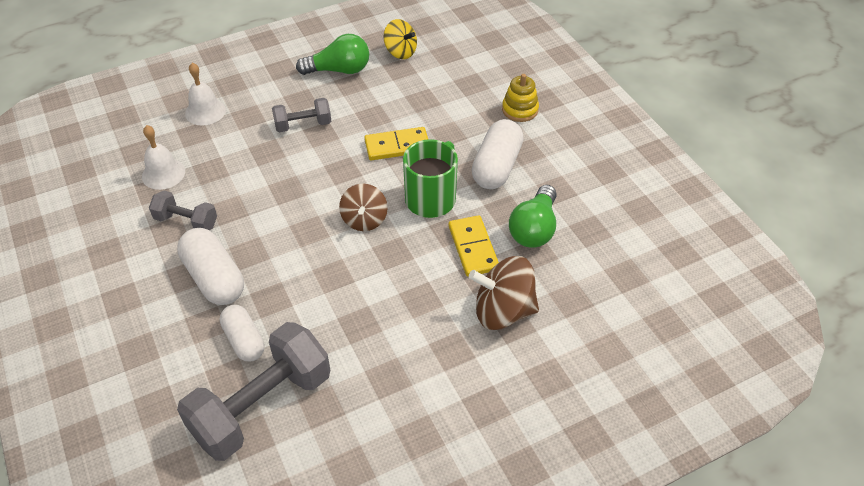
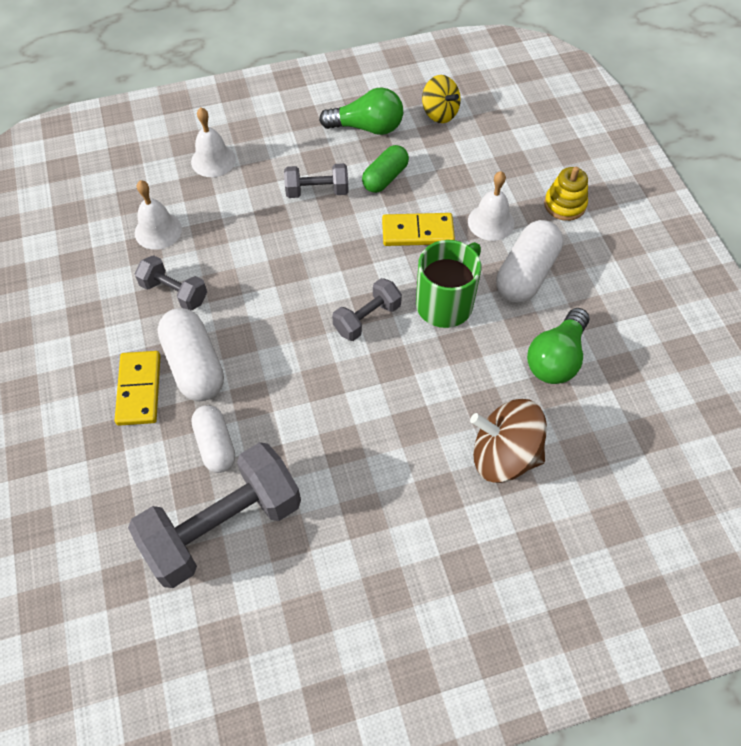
camera: 10 degrees right, 10 degrees up
brown spinning top [339,184,388,231] -> grey dumbbell [332,278,402,341]
yellow domino [449,215,499,277] -> yellow domino moved to [115,351,161,426]
none -> green capsule [362,145,409,193]
none -> white bell [468,171,514,241]

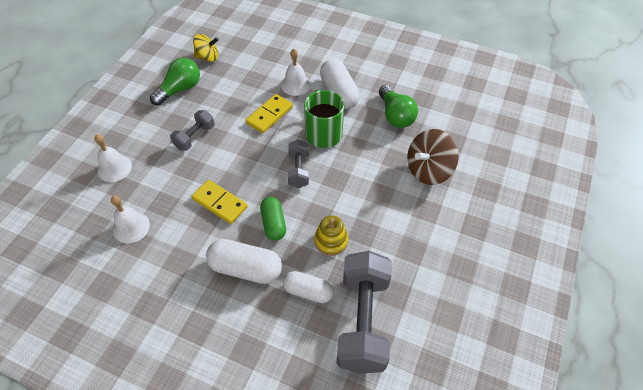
camera: 50 degrees left, 5 degrees down
yellow domino [115,351,161,426] -> yellow domino moved to [191,180,248,224]
grey dumbbell [135,255,207,310] -> none
green capsule [362,145,409,193] -> green capsule moved to [260,197,286,241]
yellow stacking toy [544,167,588,221] -> yellow stacking toy moved to [314,215,348,256]

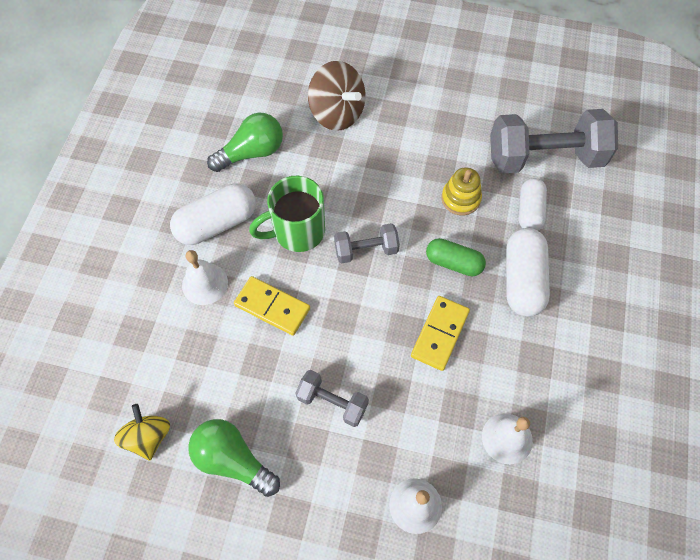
camera: 100 degrees left, 10 degrees up
green capsule [260,197,286,241] -> green capsule turned 45 degrees clockwise [426,238,486,276]

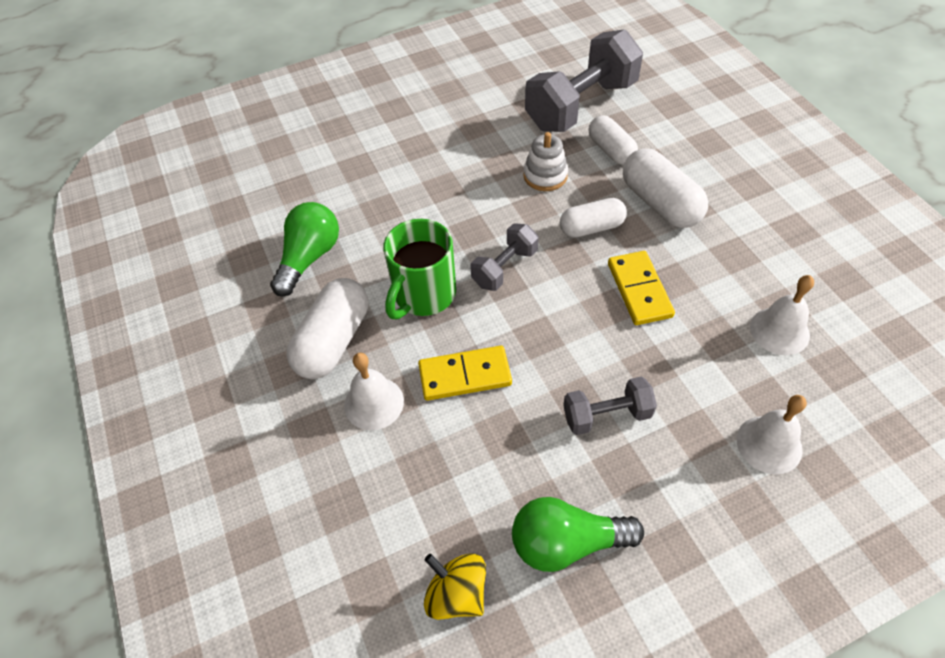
camera: 35 degrees left, 10 degrees down
brown spinning top [308,61,365,131] -> none
green capsule [426,238,486,276] -> white capsule [560,198,627,237]
yellow stacking toy [441,167,482,215] -> white stacking toy [523,132,568,191]

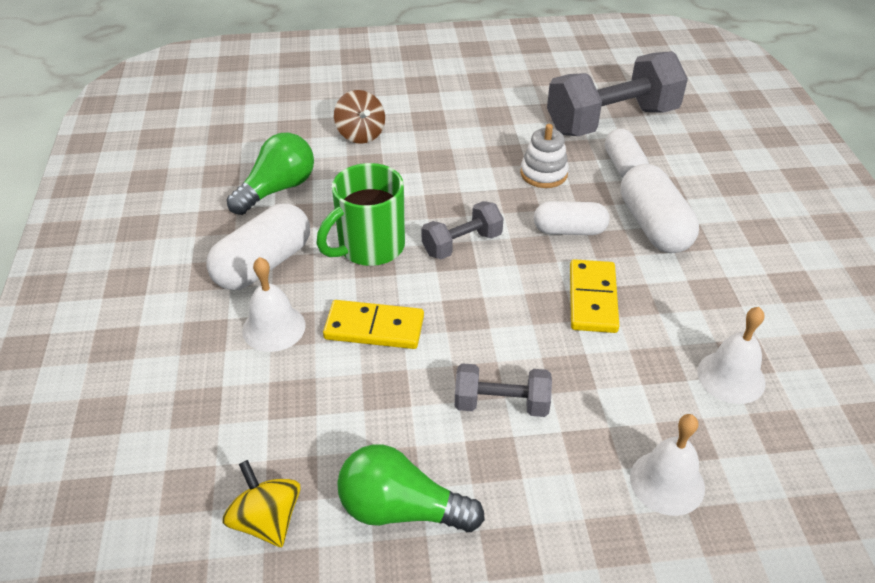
camera: 15 degrees right, 10 degrees down
none -> brown spinning top [334,90,385,144]

